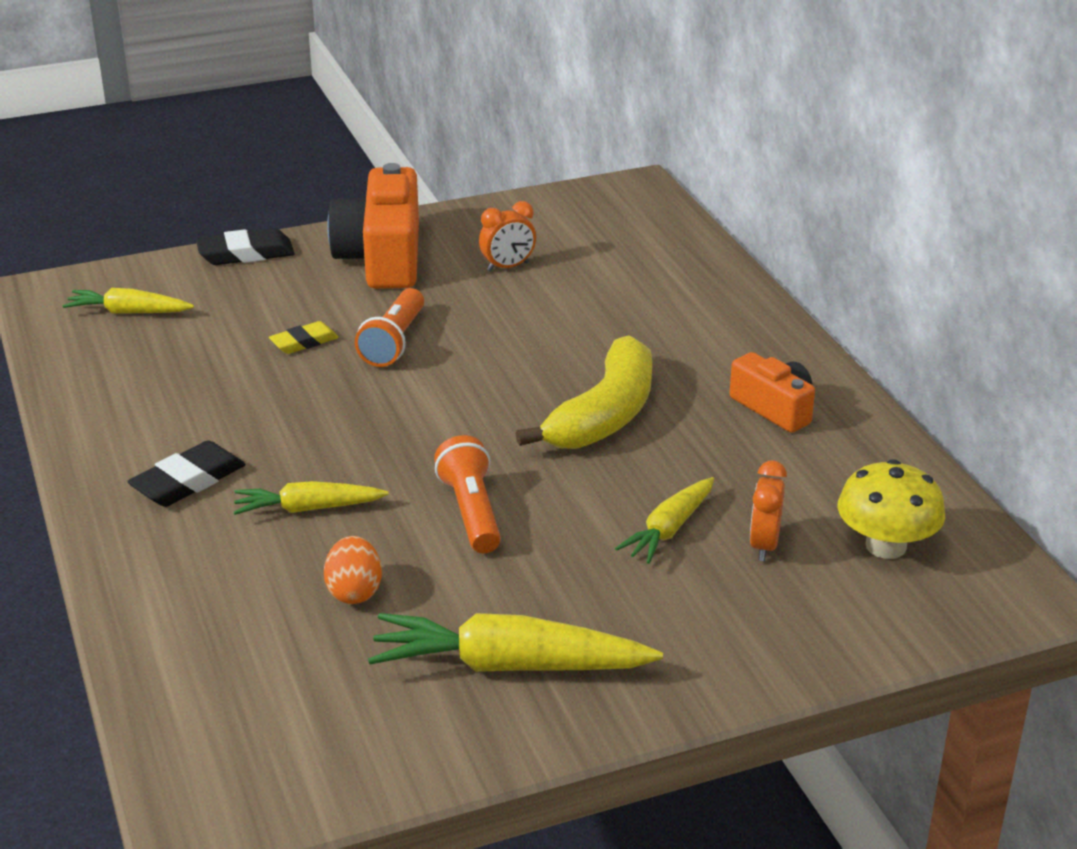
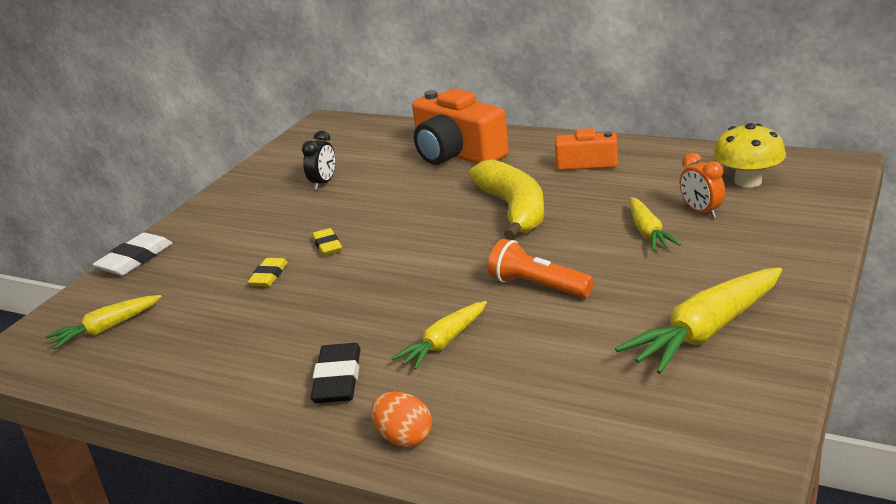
camera: 40 degrees left, 5 degrees down
black eraser [196,228,294,265] -> white eraser [93,233,173,276]
orange egg [324,536,382,604] -> orange egg moved to [371,392,432,447]
orange camera [327,163,419,289] -> orange camera moved to [412,88,509,165]
orange flashlight [355,288,424,367] -> yellow eraser [312,228,342,256]
orange clock [479,201,536,272] -> black clock [302,131,335,190]

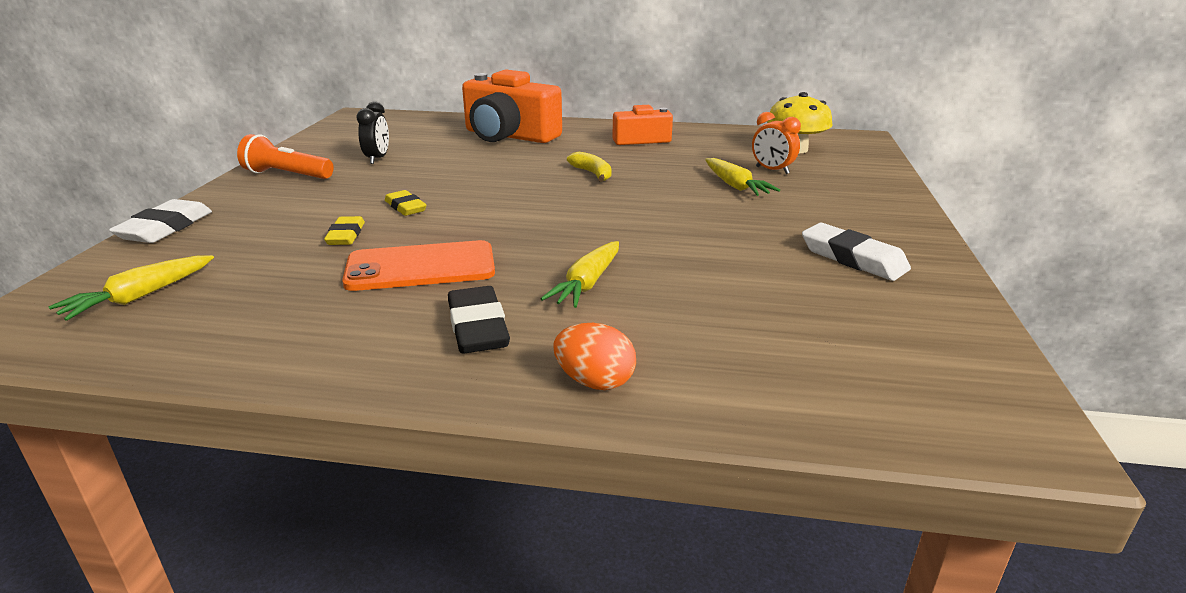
camera: 20 degrees left, 0 degrees up
yellow banana [469,159,545,240] -> yellow banana [567,152,611,182], size x0.47
orange flashlight [488,239,594,298] -> orange flashlight moved to [237,134,334,179]
yellow carrot [615,267,782,374] -> white eraser [802,223,911,281]
none -> orange phone [342,240,495,291]

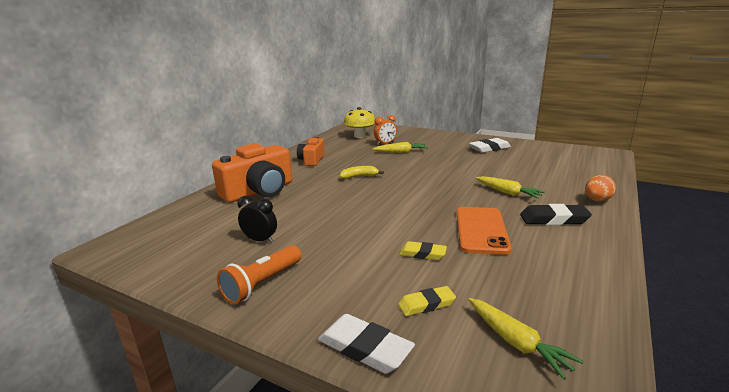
camera: 70 degrees left, 5 degrees down
yellow eraser [385,190,427,216] -> yellow eraser moved to [398,286,456,316]

